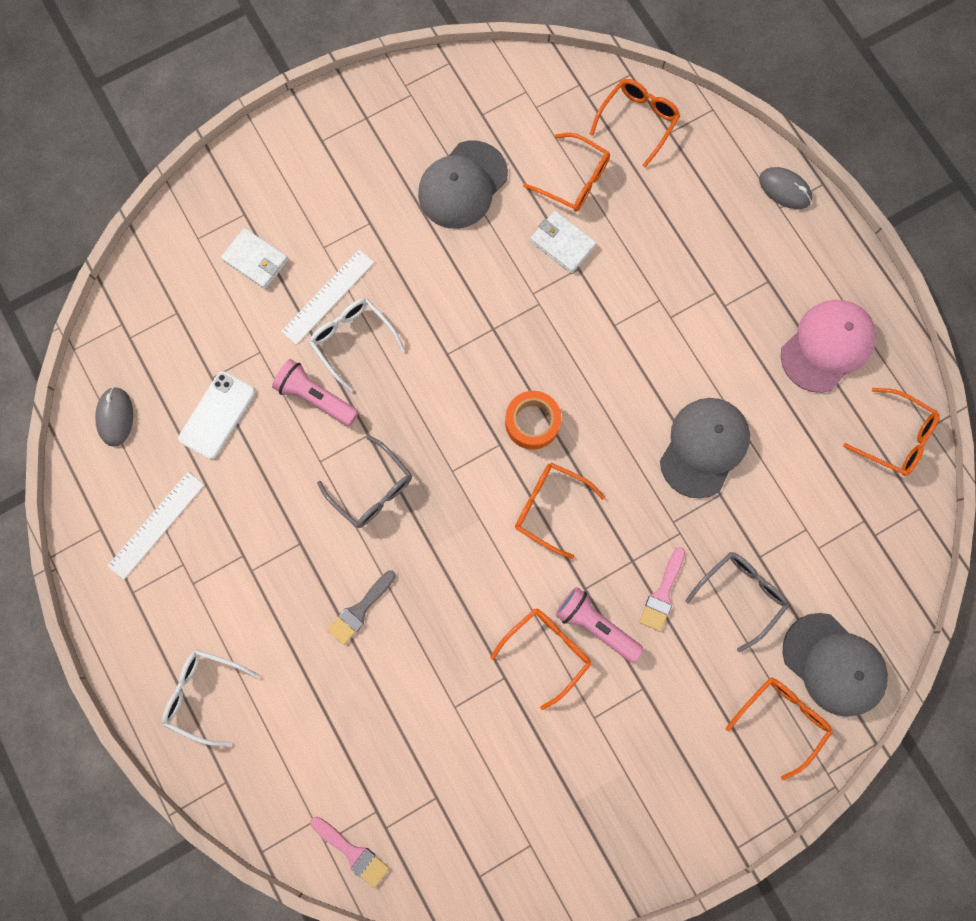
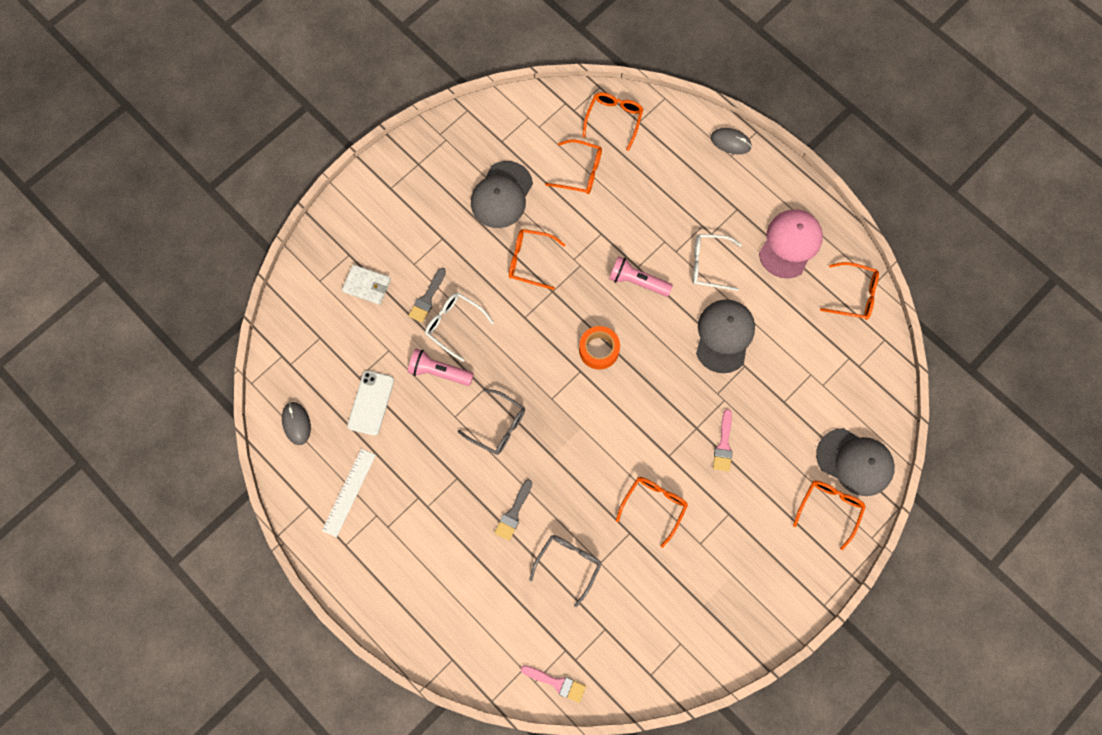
camera: 15 degrees left, 5 degrees down
white glasses [162,650,260,747] -> white glasses moved to [693,234,742,291]
white ruler [281,250,374,345] -> grey brush [408,268,446,323]
orange glasses [515,463,605,559] -> orange glasses moved to [509,229,565,290]
white wallet [530,211,597,273] -> none
pink flashlight [555,587,643,663] -> pink flashlight moved to [609,256,673,297]
grey glasses [685,552,789,652] -> grey glasses moved to [529,535,602,607]

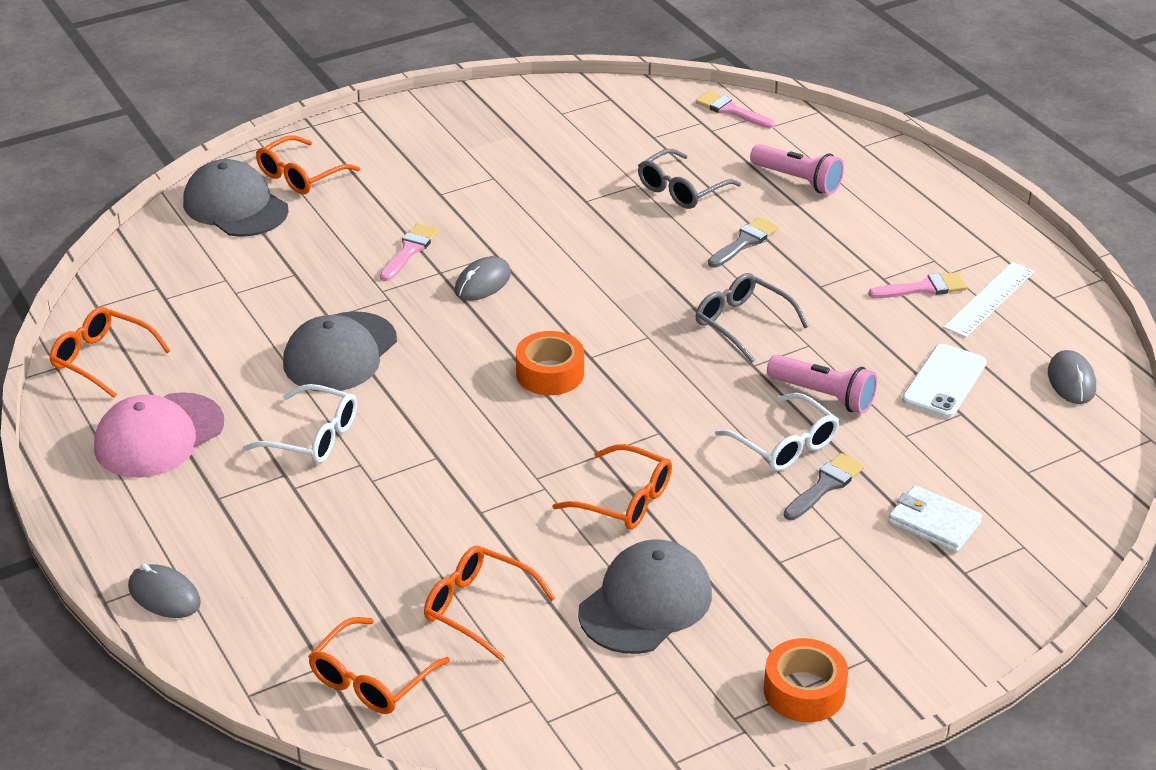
camera: 165 degrees left, 35 degrees down
pink flashlight [609,256,673,297] -> pink flashlight moved to [750,144,844,194]
orange glasses [616,477,688,548] -> none
none -> grey mouse [455,256,511,301]
none -> orange tape [764,638,848,722]
none -> pink brush [868,272,967,298]

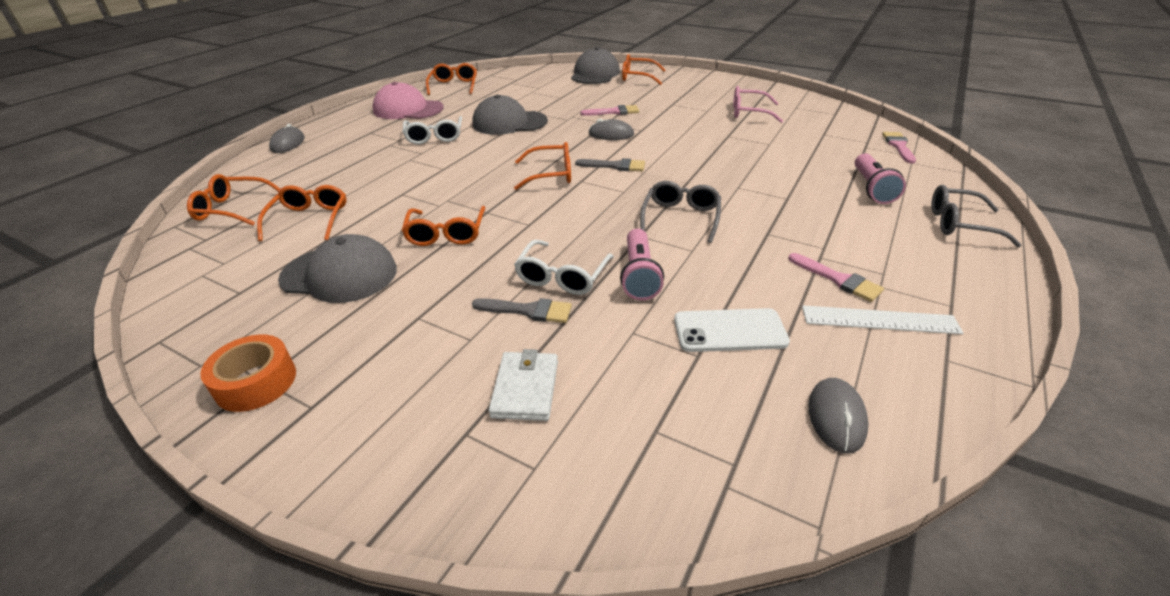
camera: 60 degrees right, 0 degrees up
orange tape [516,331,584,395] -> orange glasses [514,142,571,190]
grey glasses [638,149,741,209] -> grey glasses moved to [931,185,1021,247]
grey brush [708,217,778,268] -> grey brush moved to [575,158,645,171]
grey mouse [1048,350,1096,404] -> grey mouse turned 45 degrees counterclockwise [808,378,868,454]
none -> pink glasses [733,86,783,123]

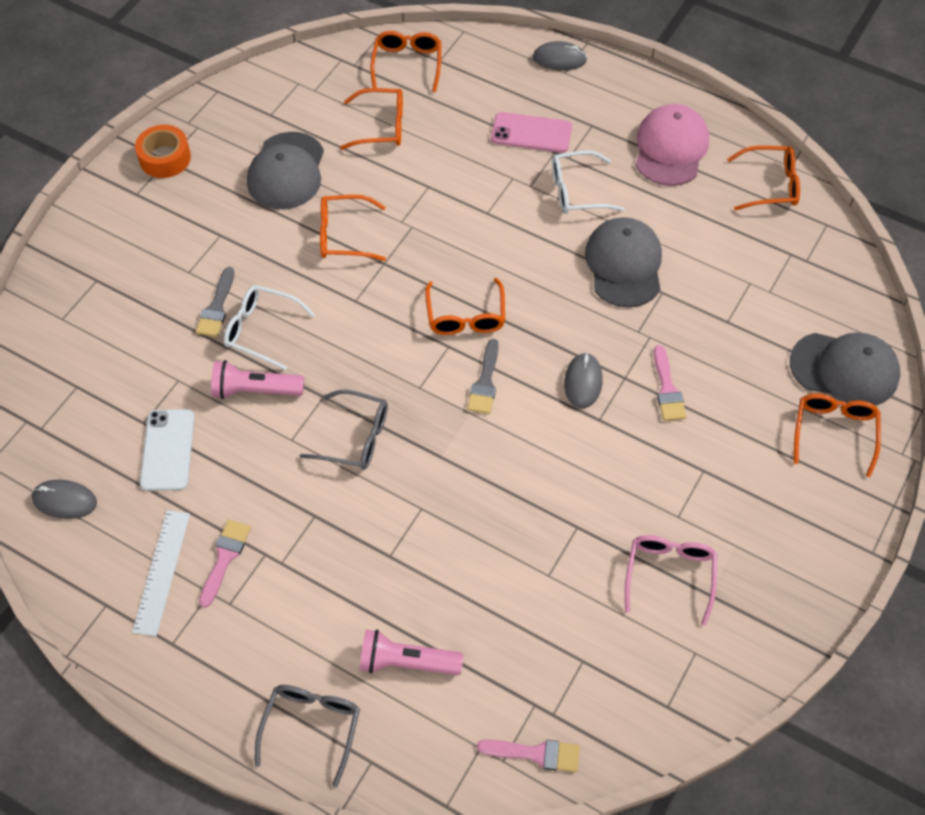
camera: 90 degrees right, 20 degrees up
white wallet [489,349,558,421] -> none
pink brush [788,253,884,302] -> pink brush turned 150 degrees clockwise [199,520,251,608]
none -> pink phone [491,112,572,153]

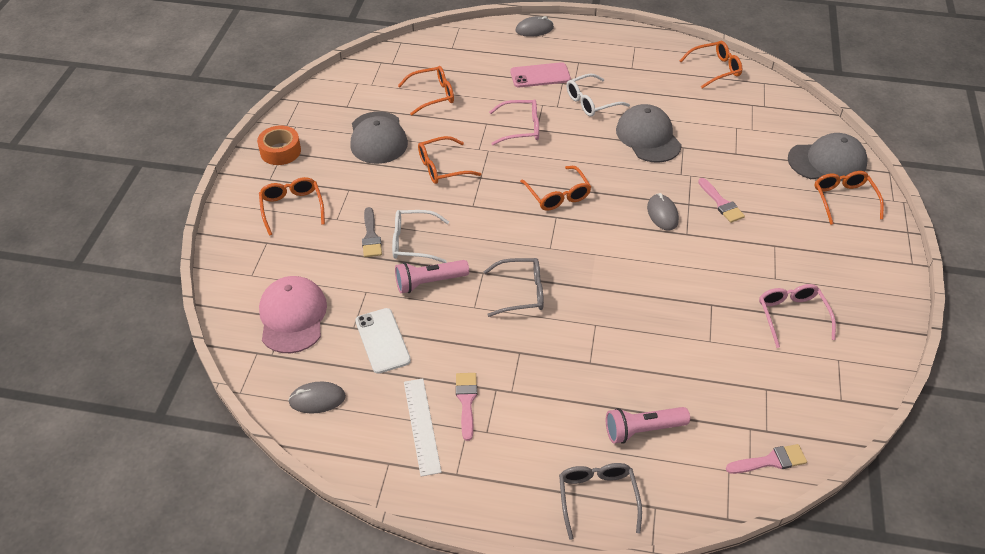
camera: 20 degrees left, 10 degrees down
orange glasses [371,31,441,92] -> orange glasses moved to [259,177,325,236]
grey brush [467,339,499,414] -> none
pink cap [635,104,709,186] -> pink cap moved to [259,276,327,353]
none -> pink glasses [489,99,539,145]

